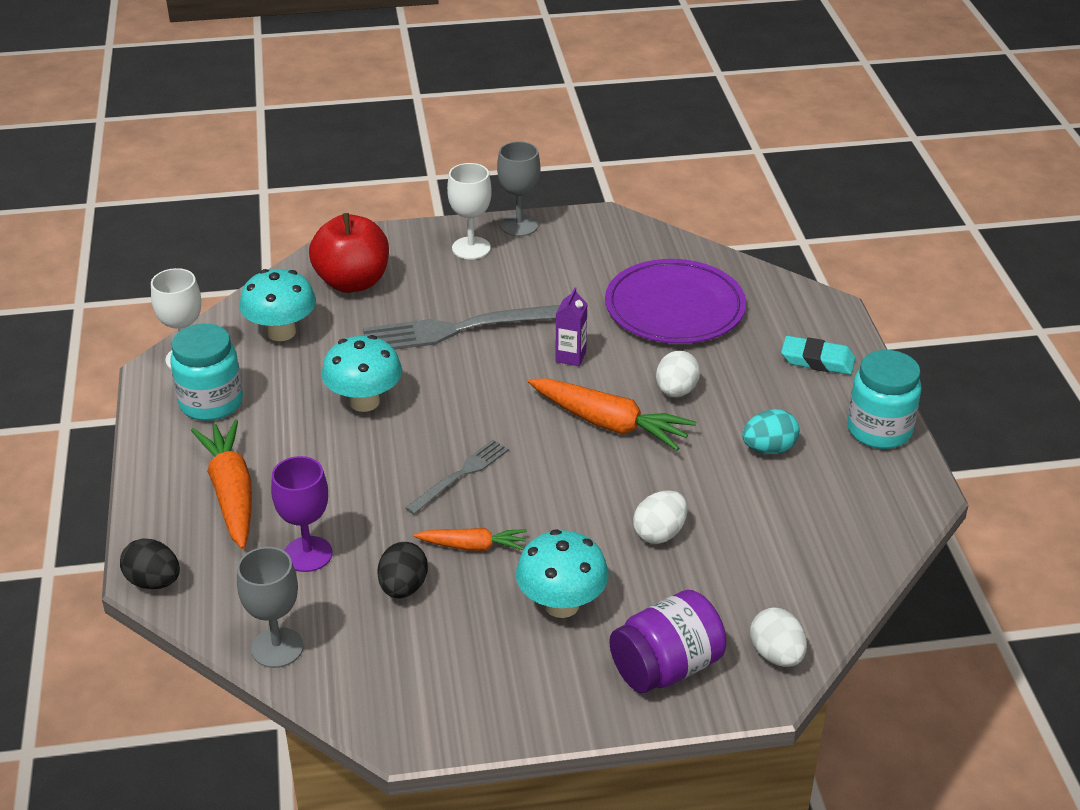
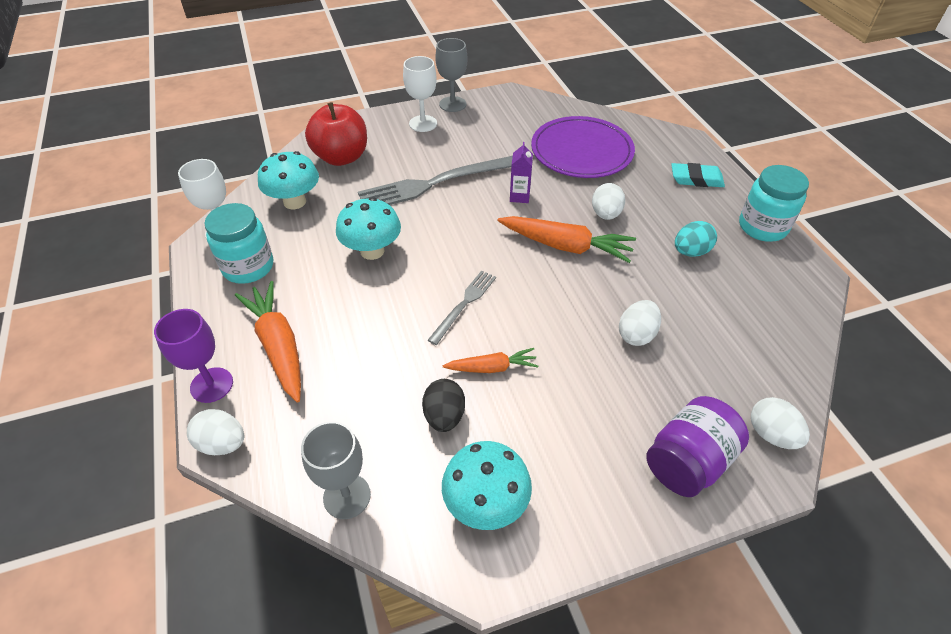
camera: 10 degrees left, 10 degrees up
black egg [120,538,180,589] -> white egg [187,409,244,455]
purple goblet [271,456,333,572] -> purple goblet moved to [154,309,233,403]
turquoise mushroom [516,529,609,618] -> turquoise mushroom moved to [442,441,532,530]

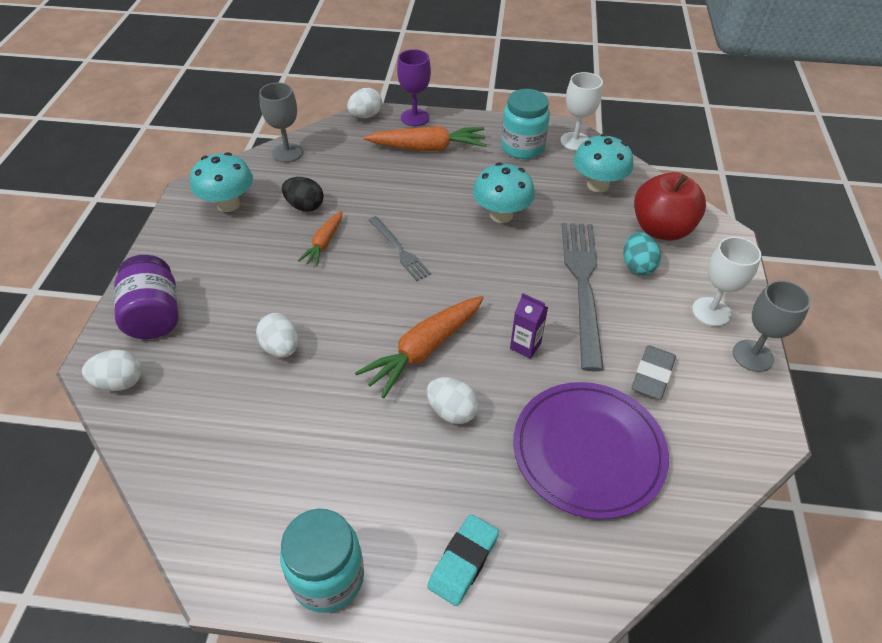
camera: 115 degrees right, 0 degrees up
turquoise egg [675,221,717,257] -> turquoise egg moved to [623,232,661,275]
none -> grey eraser [632,345,676,400]

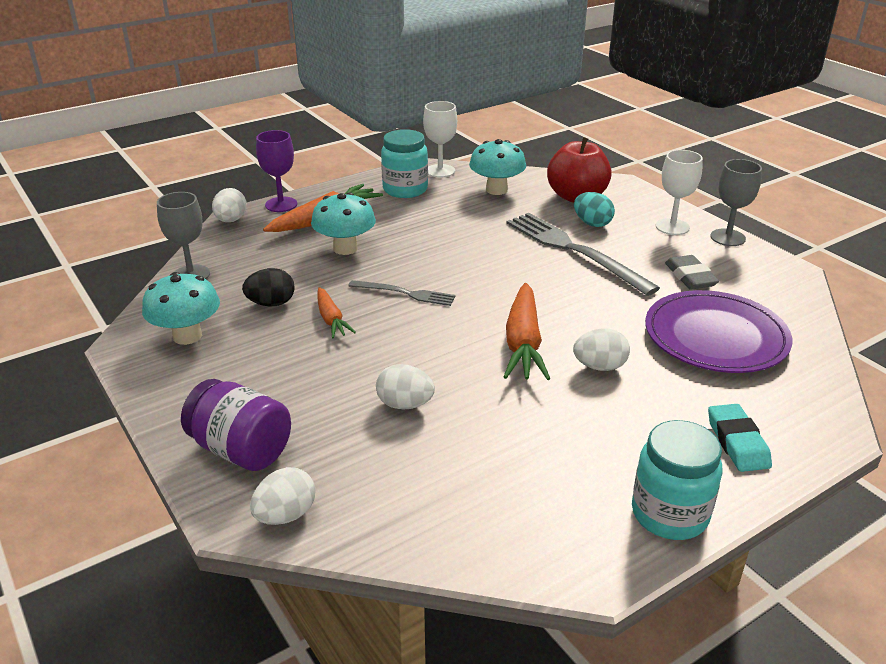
camera: 40 degrees left, 15 degrees down
turquoise mushroom [473,163,535,223] -> turquoise mushroom moved to [311,192,376,255]
purple carton [510,293,548,359] -> none

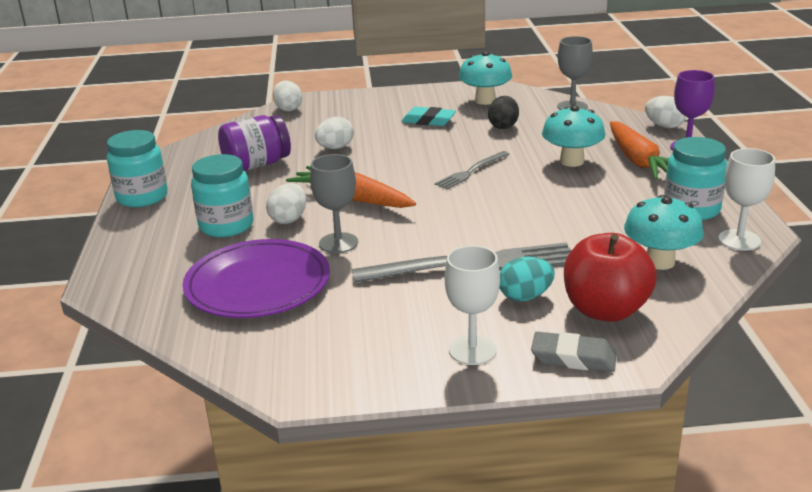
camera: 120 degrees right, 5 degrees down
purple jar [181,379,291,471] -> purple jar moved to [218,115,291,171]
orange carrot [317,287,356,338] -> none
grey eraser [665,255,719,290] -> grey eraser moved to [531,332,617,372]
turquoise eraser [708,404,772,472] -> turquoise eraser moved to [401,107,456,126]
grey goblet [710,159,762,246] -> grey goblet moved to [310,154,358,253]
none -> turquoise jar [191,154,253,237]

